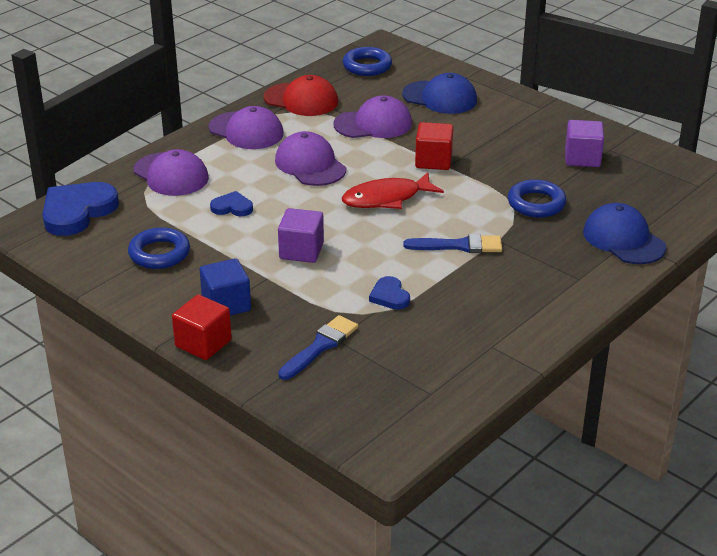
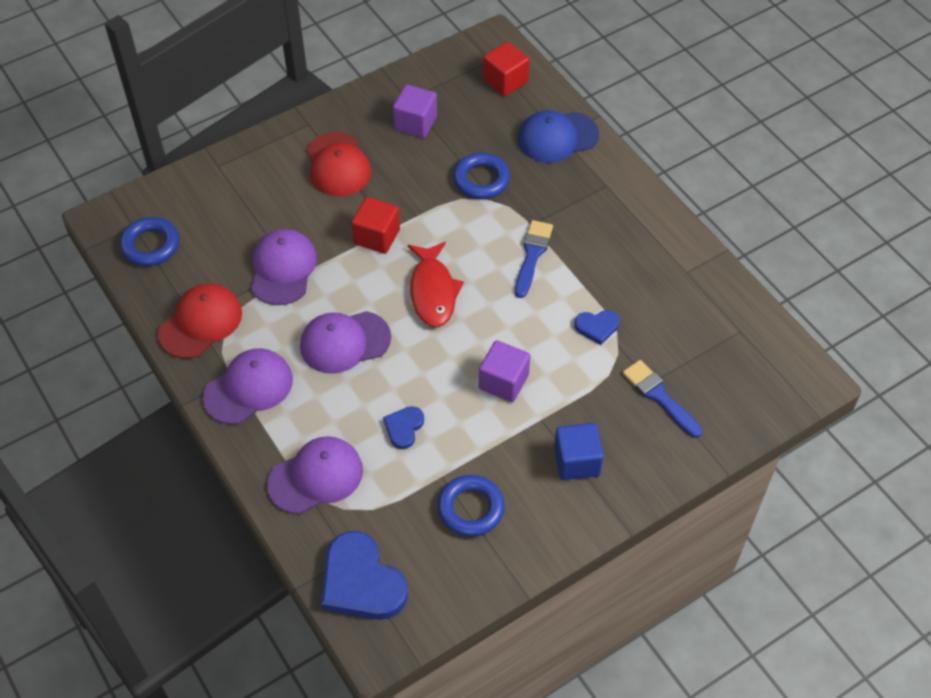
camera: 75 degrees left, 20 degrees up
red cube [172,295,232,360] -> red cube moved to [483,41,529,96]
blue cap [402,73,477,114] -> none
none -> red cap [307,132,371,197]

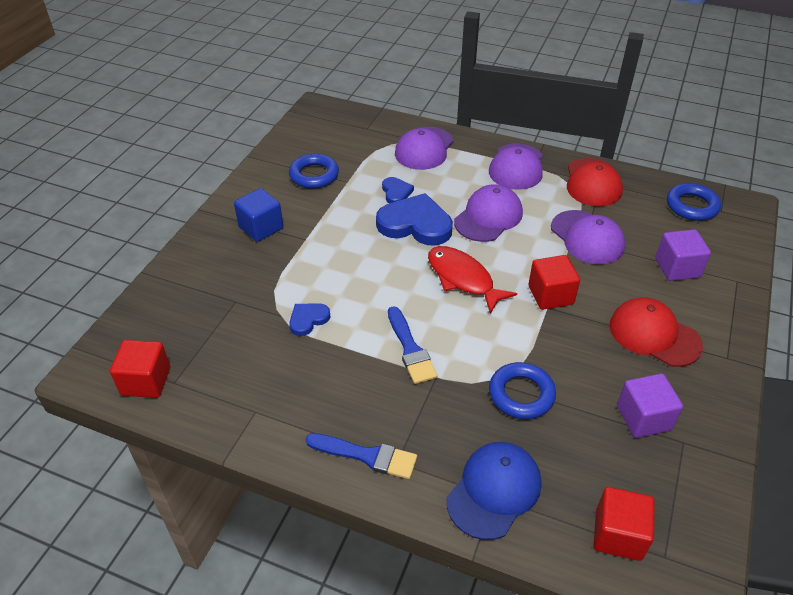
camera: 145 degrees right, 10 degrees down
blue heart [321,531,408,620] -> blue heart moved to [376,193,453,246]
purple cube [479,340,530,402] -> purple cube moved to [655,229,711,281]
blue brush [623,360,702,438] -> blue brush moved to [306,433,417,479]
none -> red cube [110,340,170,398]

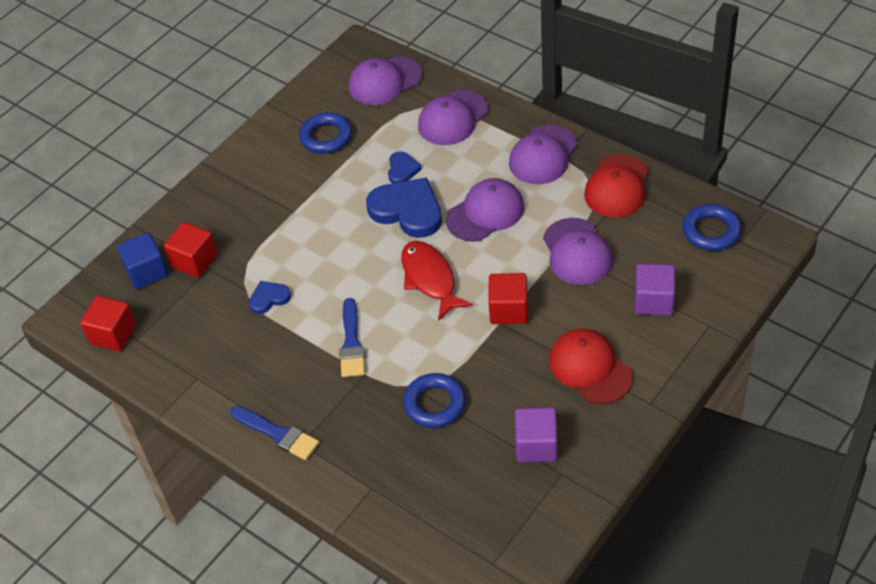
camera: 20 degrees right, 5 degrees up
blue cube [234,188,283,242] -> blue cube moved to [117,232,168,289]
blue cap [446,442,541,540] -> none
red cube [593,487,655,561] -> red cube moved to [164,222,218,278]
none -> purple cap [349,57,422,105]

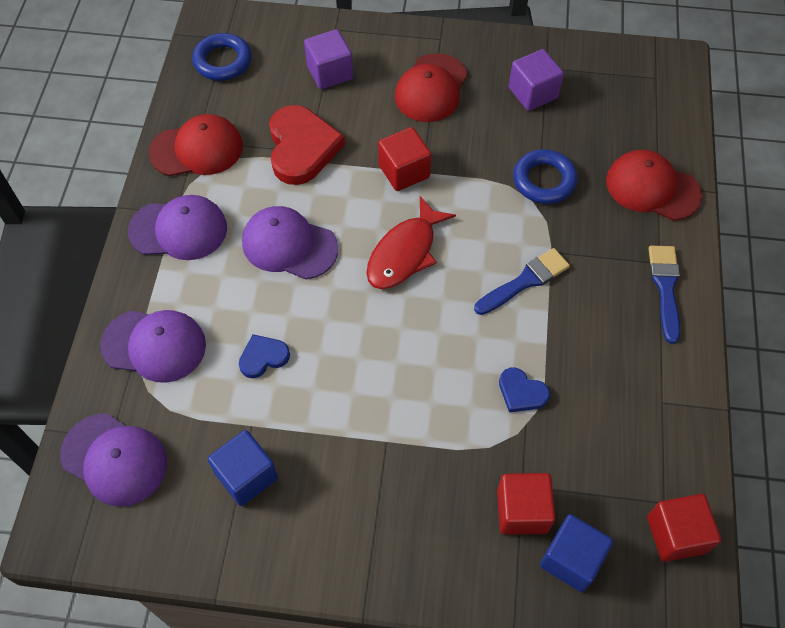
camera: 125 degrees left, 10 degrees up
blue ring [299,112,352,154] -> blue cube [207,430,278,506]
blue heart [366,177,442,238] -> none
purple cap [543,218,613,285] -> red heart [269,105,345,185]
none -> red cap [606,150,702,221]

